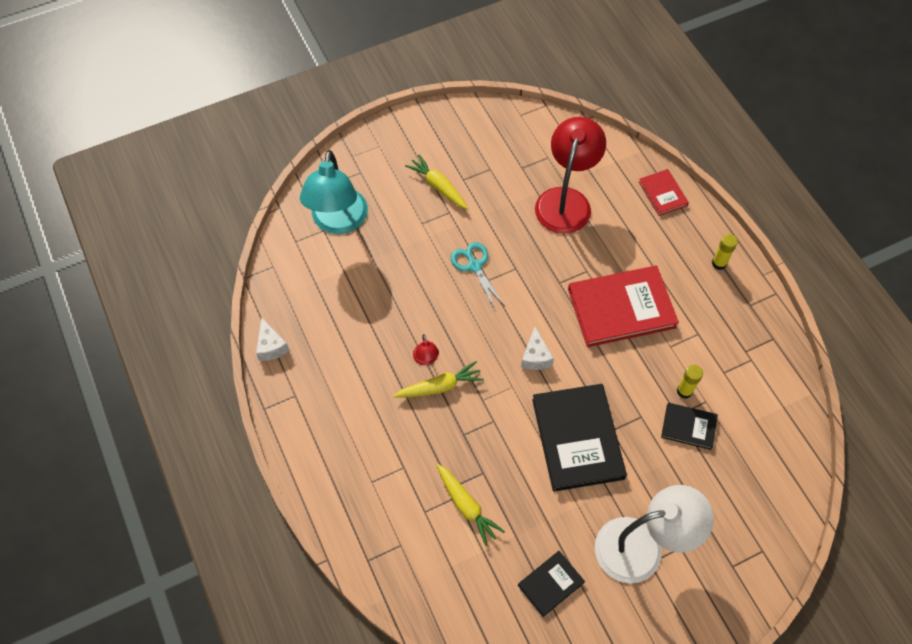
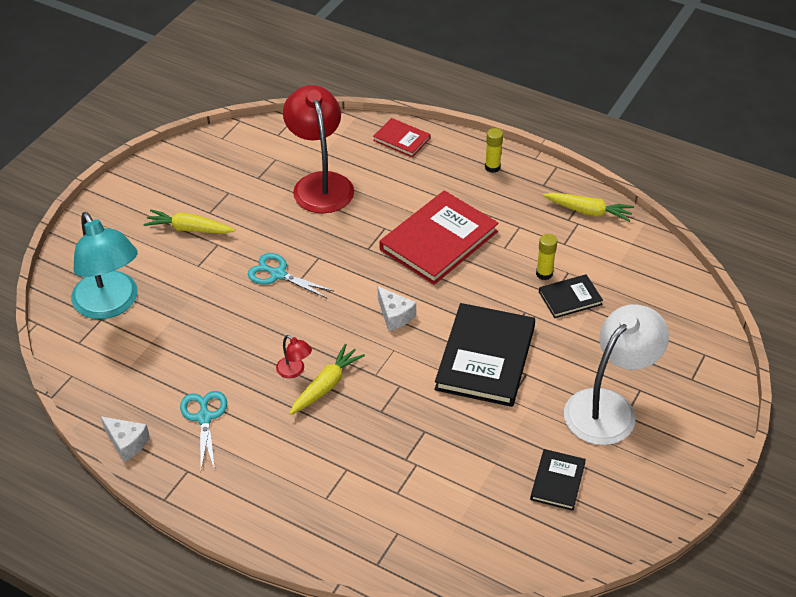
camera: 35 degrees left, 15 degrees down
yellow carrot [437,464,505,546] -> yellow carrot moved to [543,192,634,222]
black book [532,384,627,492] -> black book turned 60 degrees clockwise [435,303,535,407]
none -> turquoise scissors [180,391,227,470]

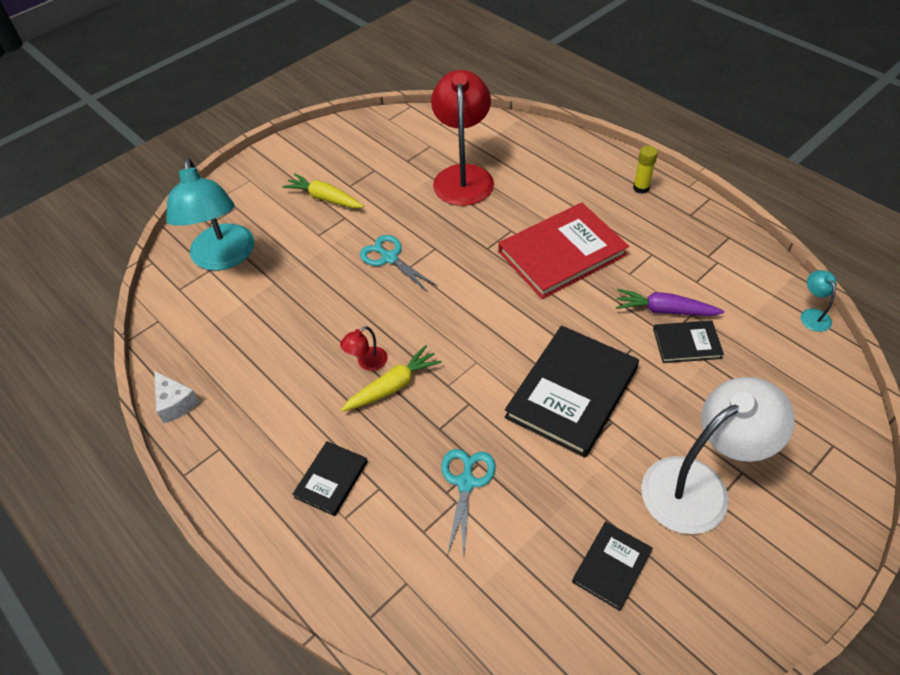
camera: 20 degrees right, 5 degrees up
turquoise scissors [180,391,227,470] -> turquoise scissors moved to [441,449,495,556]
red lamp [276,335,312,378] -> red lamp turned 75 degrees clockwise [340,326,388,371]
red book [373,118,431,157] -> none
white cheese [378,286,416,331] -> none
yellow glue stick [536,234,557,280] -> purple carrot [616,289,725,316]
yellow carrot [543,192,634,222] -> none
none -> black book [292,441,368,516]
none -> turquoise lamp [801,270,837,332]

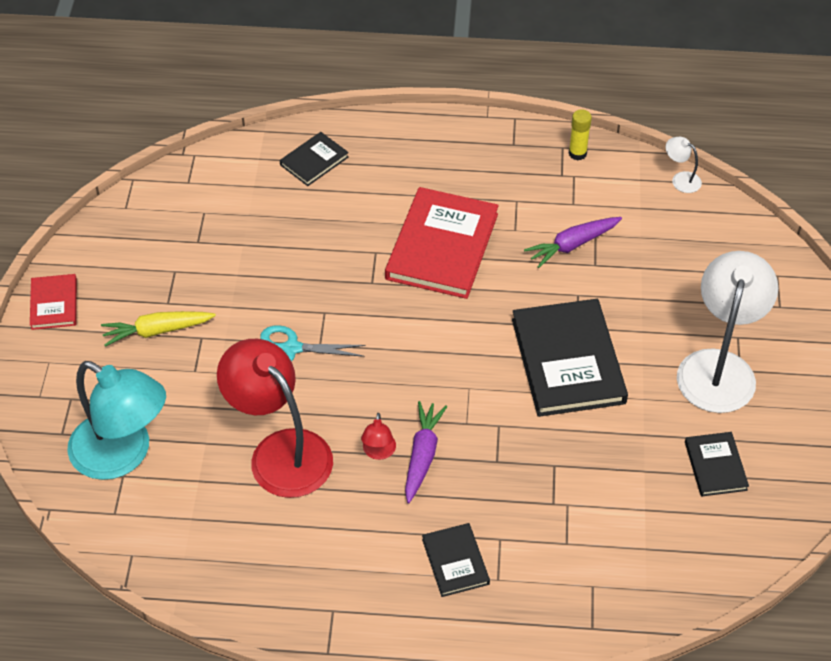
camera: 45 degrees left, 0 degrees up
white cheese [154,371,200,423] -> none
yellow carrot [341,345,442,412] -> purple carrot [405,401,447,503]
red lamp [431,70,494,206] -> red lamp moved to [217,339,333,498]
turquoise scissors [441,449,495,556] -> none
yellow glue stick [633,146,658,194] -> yellow glue stick moved to [569,110,592,160]
black book [653,320,724,363] -> black book moved to [280,132,349,186]
turquoise lamp [801,270,837,332] -> white lamp [666,137,702,193]
none -> red book [30,274,77,330]

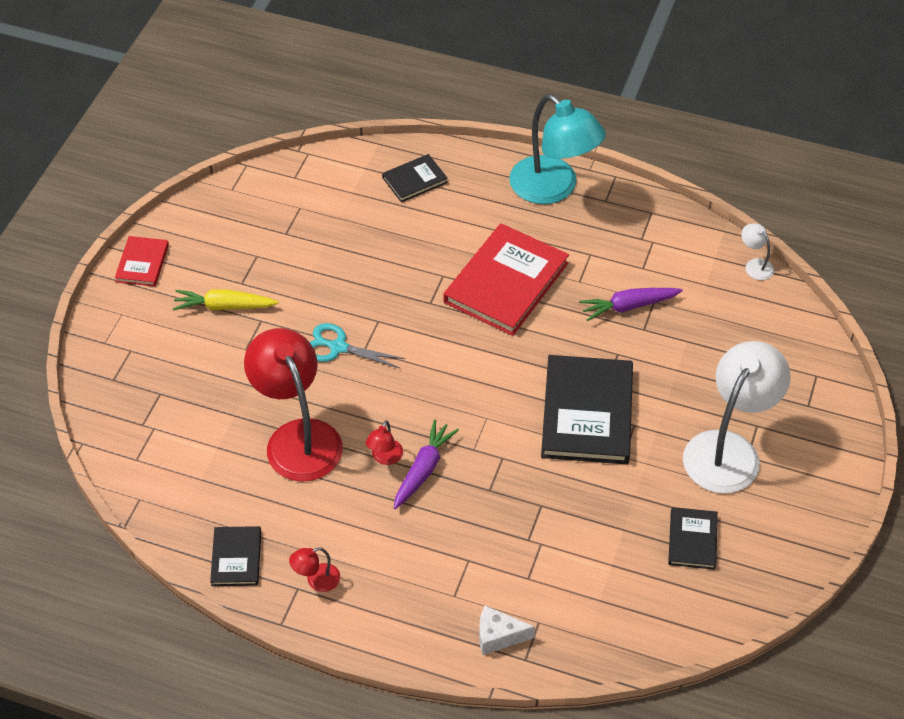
camera: 15 degrees right, 0 degrees up
turquoise lamp [67,361,166,480] -> turquoise lamp moved to [509,94,606,204]
black book [422,523,490,597] -> black book moved to [210,526,261,586]
yellow glue stick [569,110,592,160] -> none
none -> red lamp [289,547,340,592]
none -> white cheese [479,606,535,655]

